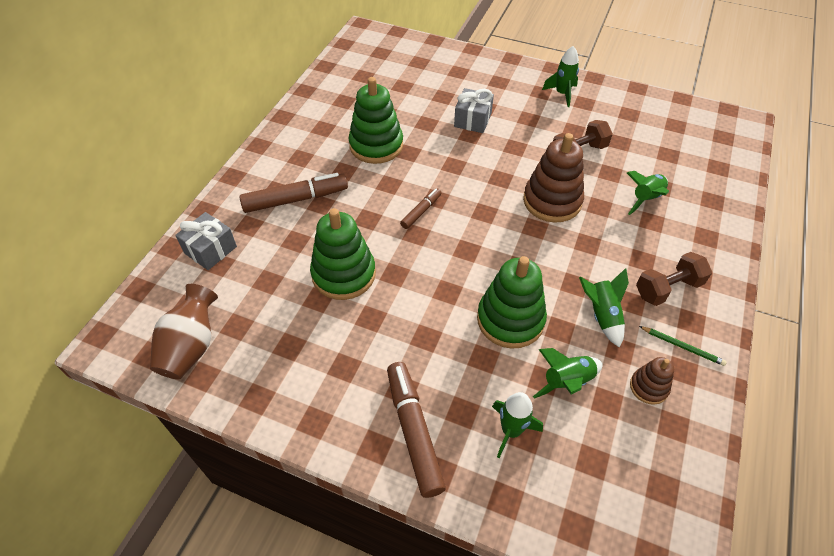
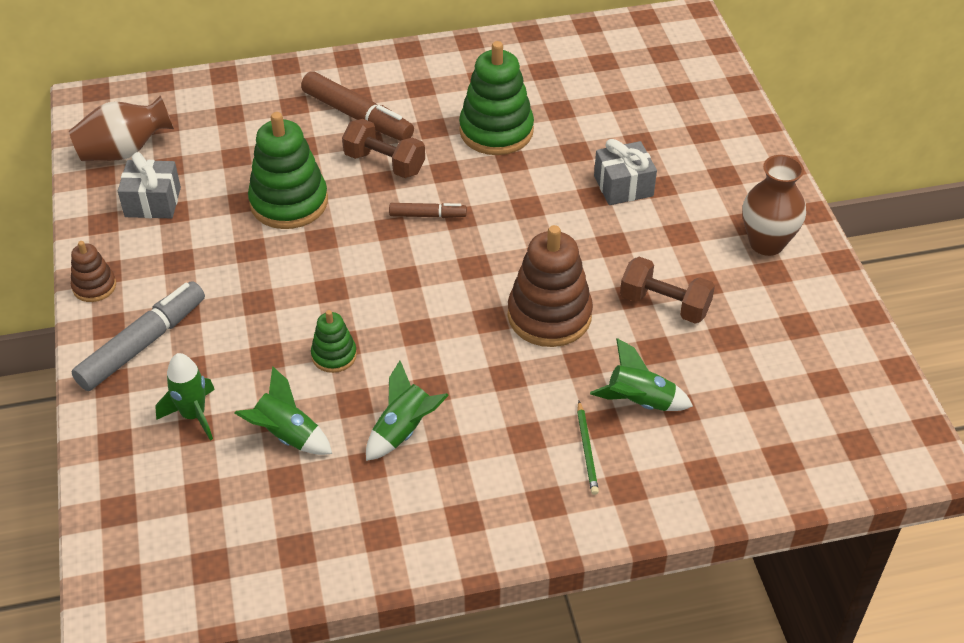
camera: 55 degrees right, 5 degrees down
grey gift [175,212,237,270] -> grey gift moved to [118,152,181,218]
brown marker [387,362,446,498] -> grey marker [71,281,205,391]
green stacking toy [477,256,547,349] -> green stacking toy [311,310,357,373], size x0.52
green rocket [542,46,579,107] -> brown vase [742,155,806,256]
brown stacking toy [630,357,674,405] -> brown stacking toy moved to [71,241,116,302]
brown dumbbell [636,252,712,306] -> brown dumbbell moved to [342,119,425,178]
green pencil [639,326,727,366] -> green pencil moved to [577,401,599,495]

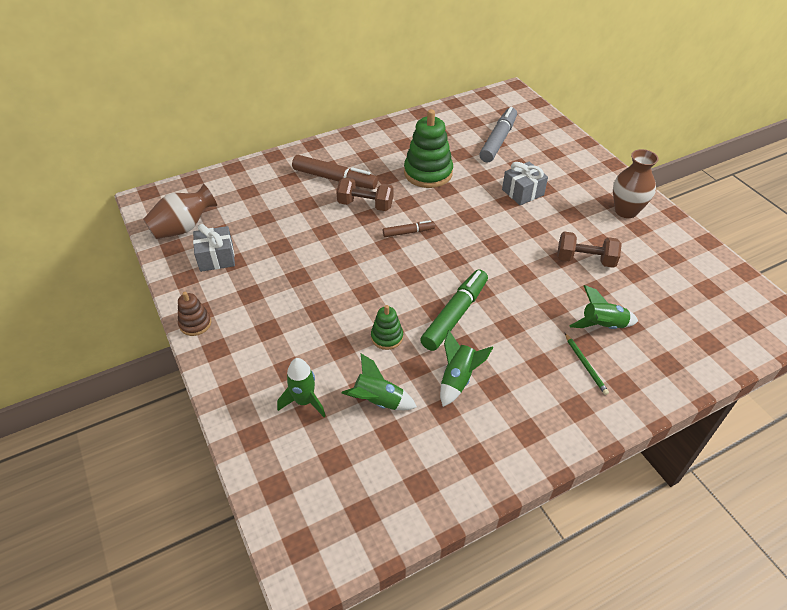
camera: 15 degrees left, 0 degrees up
grey marker [71,281,205,391] -> grey marker moved to [479,107,517,162]
green stacking toy [248,112,328,229] -> none
brown stacking toy [508,225,593,347] -> none
none -> green marker [420,269,488,351]

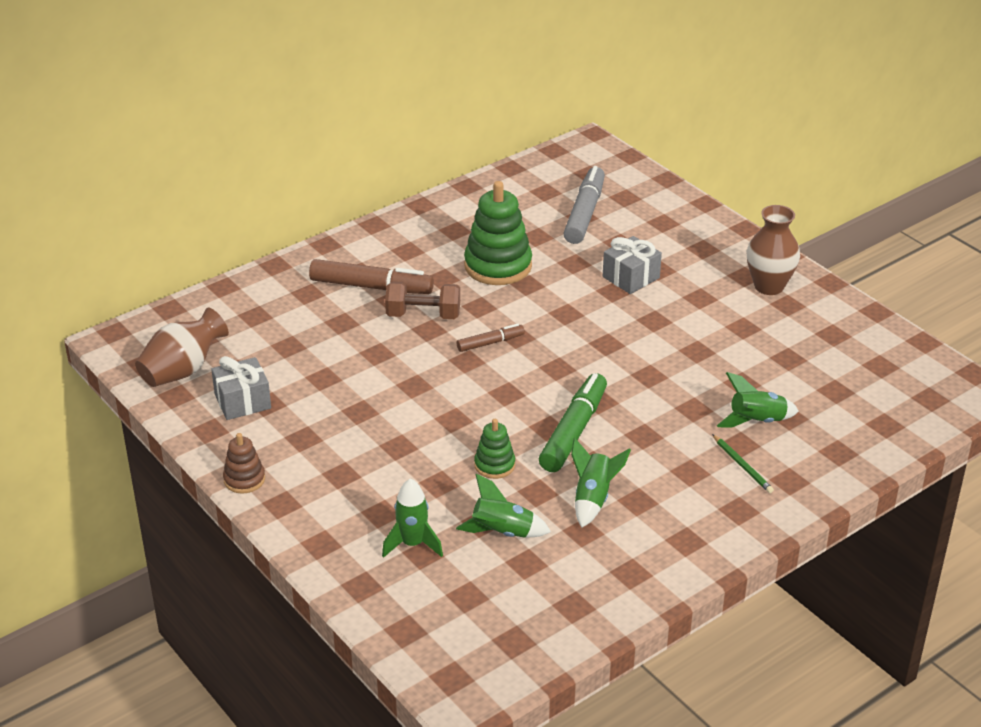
camera: 10 degrees left, 10 degrees down
brown dumbbell [557,232,622,268] -> none

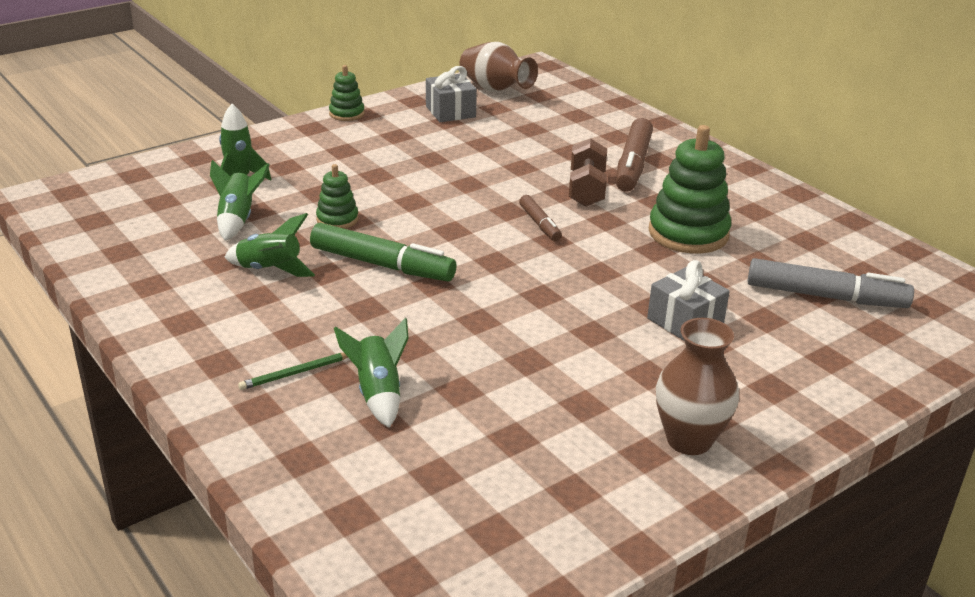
camera: 90 degrees right, 5 degrees down
brown stacking toy [223,433,265,494] -> green stacking toy [329,65,365,121]

